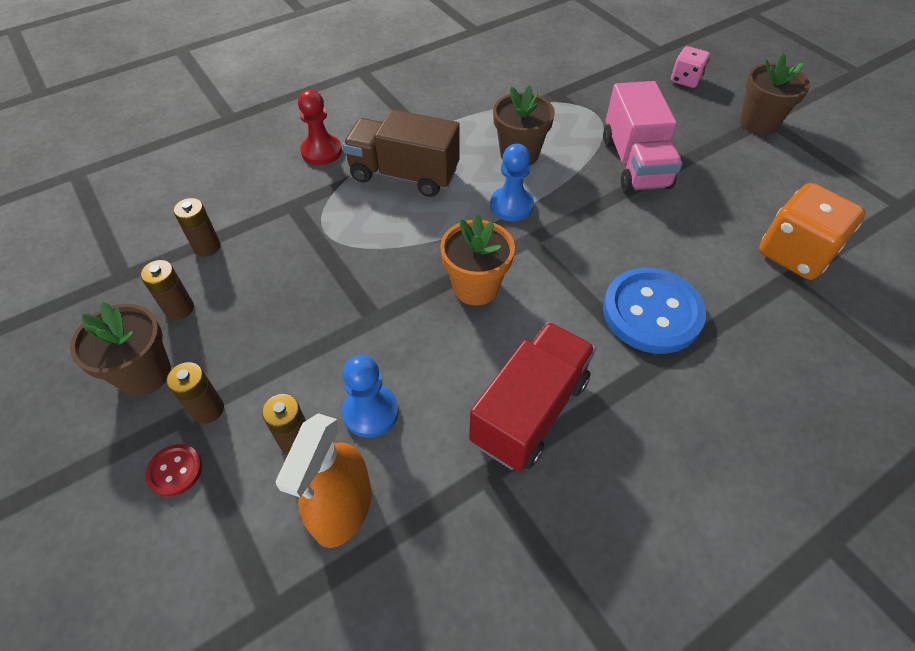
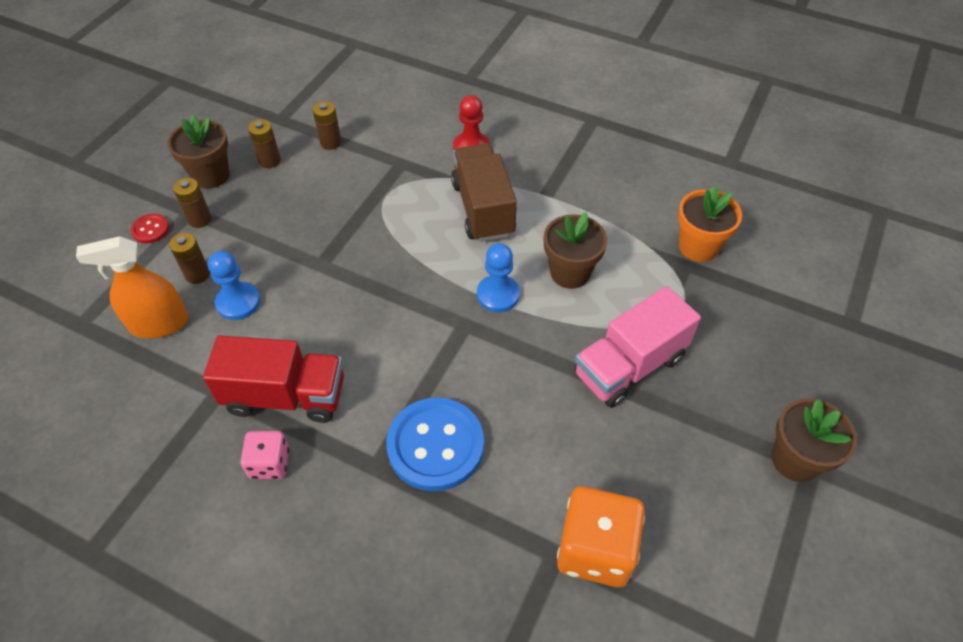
camera: 60 degrees right, 0 degrees up
orange flower pot [440,214,515,306] -> orange flower pot moved to [678,185,742,262]
pink dice [671,46,710,88] -> pink dice moved to [240,431,289,479]

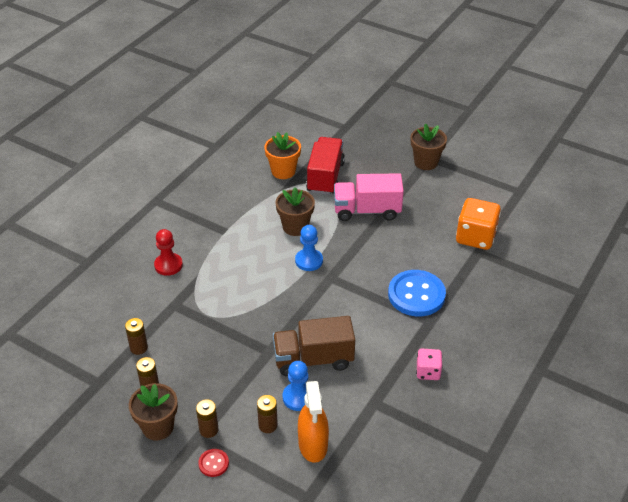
camera: 85 degrees left, 10 degrees down
red truck [203,336,344,423] -> red truck moved to [306,137,345,195]
brown truck [451,144,517,242] -> brown truck moved to [273,316,355,376]
pink truck [574,286,701,408] -> pink truck turned 120 degrees clockwise [334,173,404,221]

